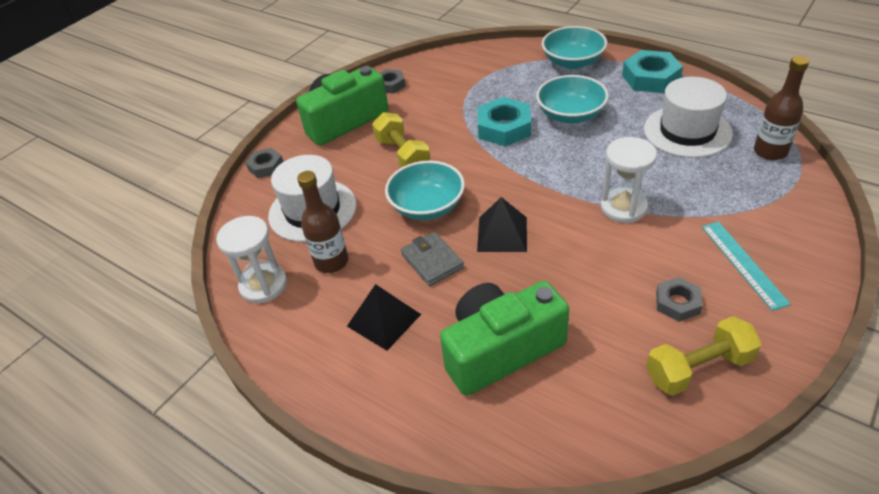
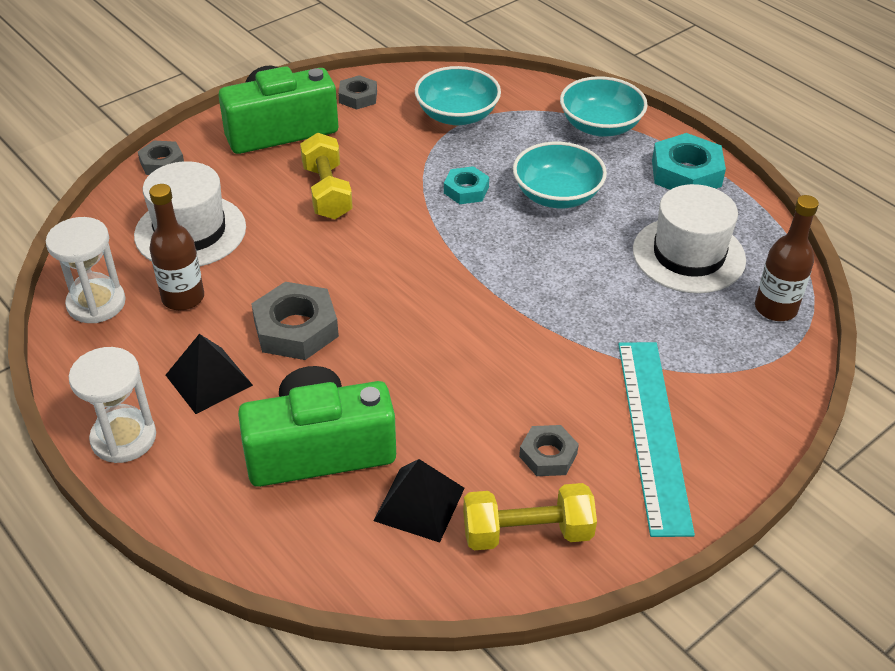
camera: 10 degrees right, 0 degrees up
turquoise bowl [385,161,465,220] -> turquoise bowl moved to [415,66,501,125]
grey wallet [401,232,464,286] -> grey nut [251,282,339,360]
black pyramid [477,197,527,252] -> black pyramid moved to [374,459,465,543]
turquoise nut [478,97,531,147] -> turquoise nut [444,166,489,204], size x0.59
white hourglass [600,137,657,223] -> white hourglass moved to [69,347,156,463]
turquoise ruler [702,222,791,311] -> turquoise ruler [618,342,695,537], size x1.62

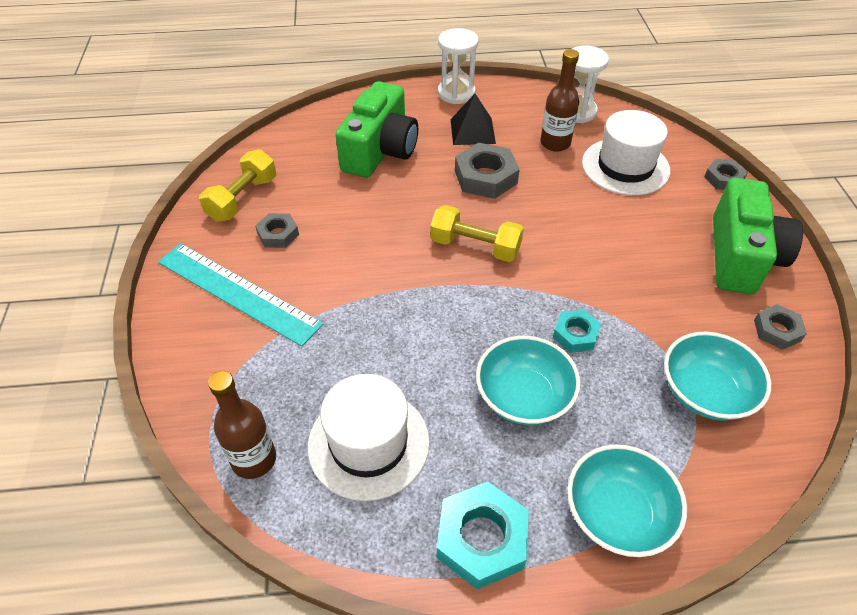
camera: 125 degrees right, 5 degrees up
yellow dumbbell [300,133,353,219] -> yellow dumbbell moved to [430,205,524,262]
black pyramid [374,459,465,543] -> none

